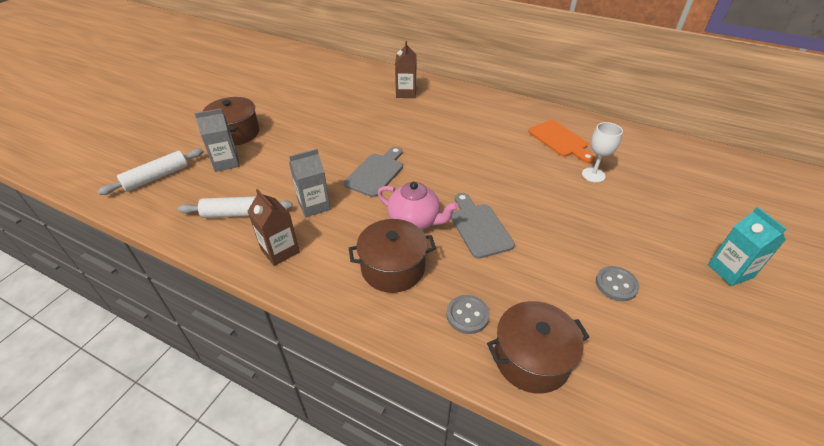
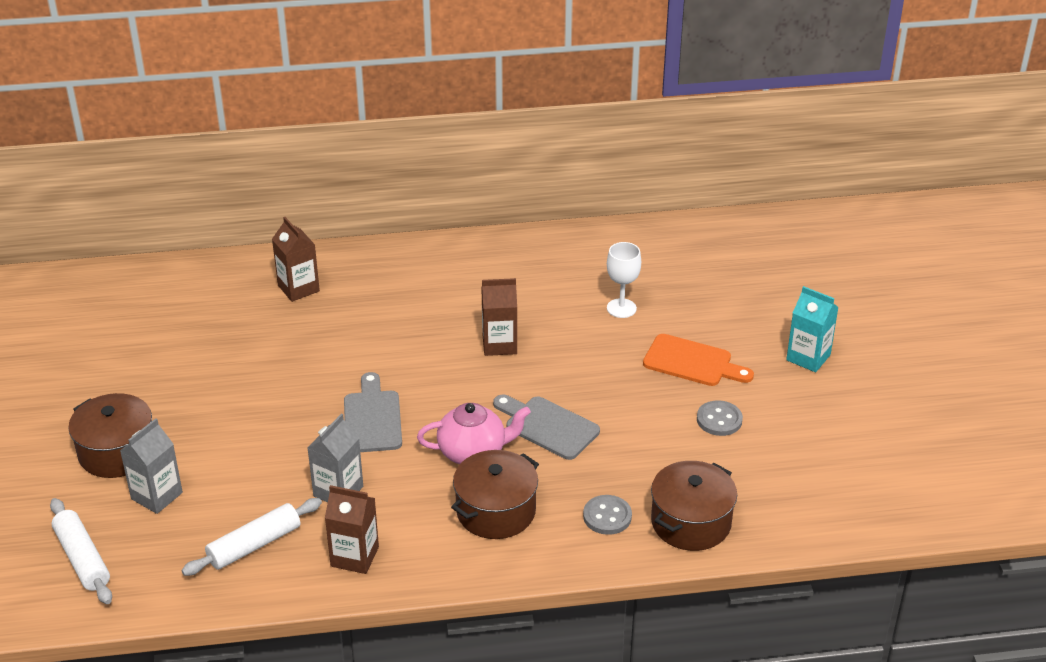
camera: 35 degrees left, 5 degrees down
white rolling pin [98,148,204,195] -> white rolling pin turned 45 degrees counterclockwise [50,498,112,604]
orange cutting board [528,120,595,163] -> orange cutting board moved to [643,334,754,386]
none -> brown carton [481,278,517,356]

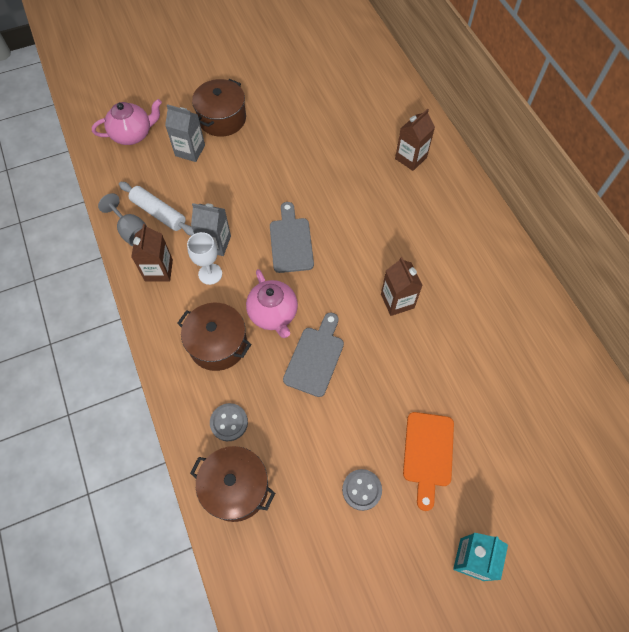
camera: 75 degrees right, 25 degrees up
white rolling pin [50,498,112,604] -> pink teapot [92,99,162,145]
grey cutting board [344,372,402,452] -> grey cutting board turned 75 degrees counterclockwise [270,202,314,273]
white goblet [607,242,641,318] -> white goblet moved to [187,232,222,285]
none -> grey goblet [98,193,147,246]

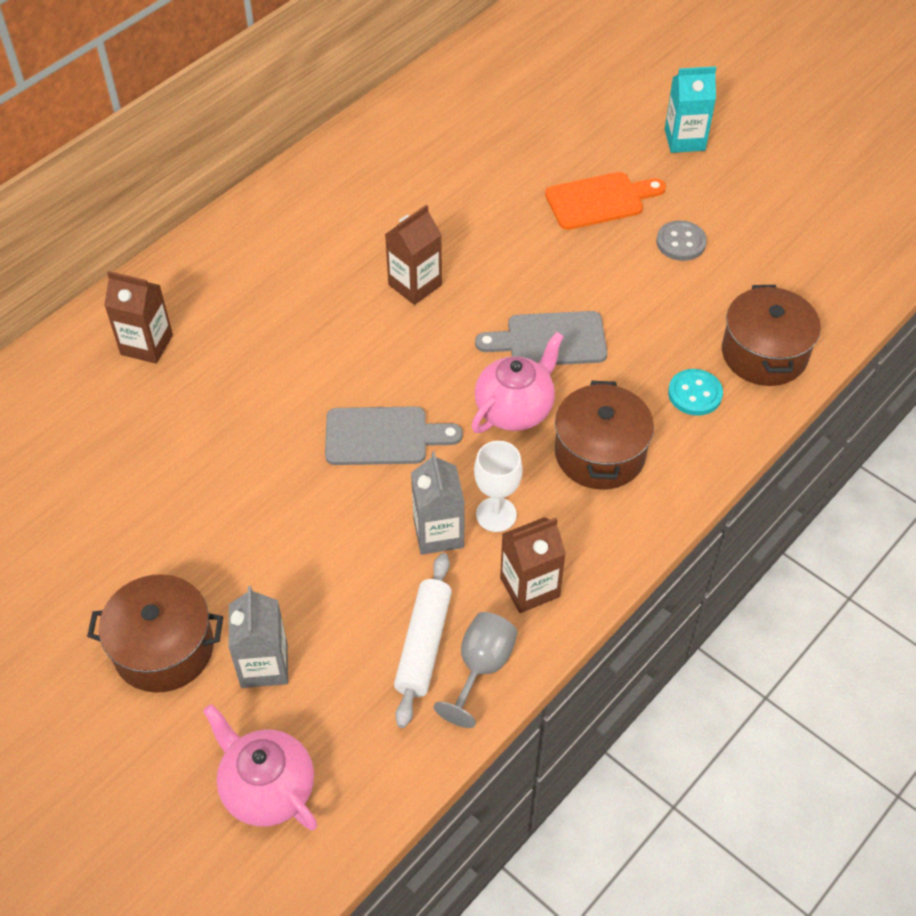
camera: 115 degrees left, 10 degrees down
grey button [210,403,248,441] -> turquoise button [668,369,723,416]
grey cutting board [270,202,314,273] -> grey cutting board turned 150 degrees counterclockwise [325,406,463,465]

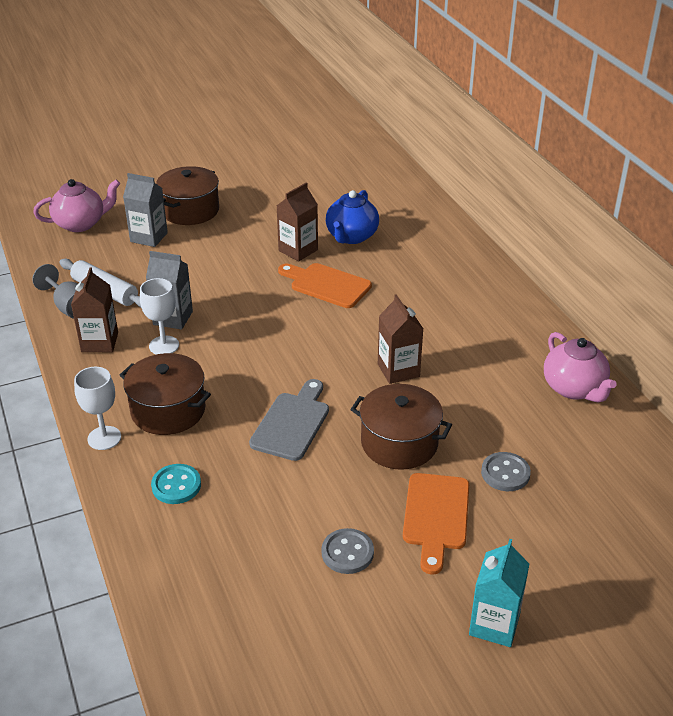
camera: 115 degrees right, 15 degrees down
brown carton [104,271,173,364] -> brown carton moved to [277,183,318,261]
grey cutting board [325,406,463,465] -> none
pink teapot [472,332,564,433] -> pink teapot moved to [544,332,617,402]
brown pot [722,285,821,386] -> brown pot moved to [350,384,452,470]
none -> white goblet [74,367,121,450]
none -> orange cutting board [278,263,372,308]
none -> blue teapot [326,190,379,244]
none -> grey button [481,452,531,491]

